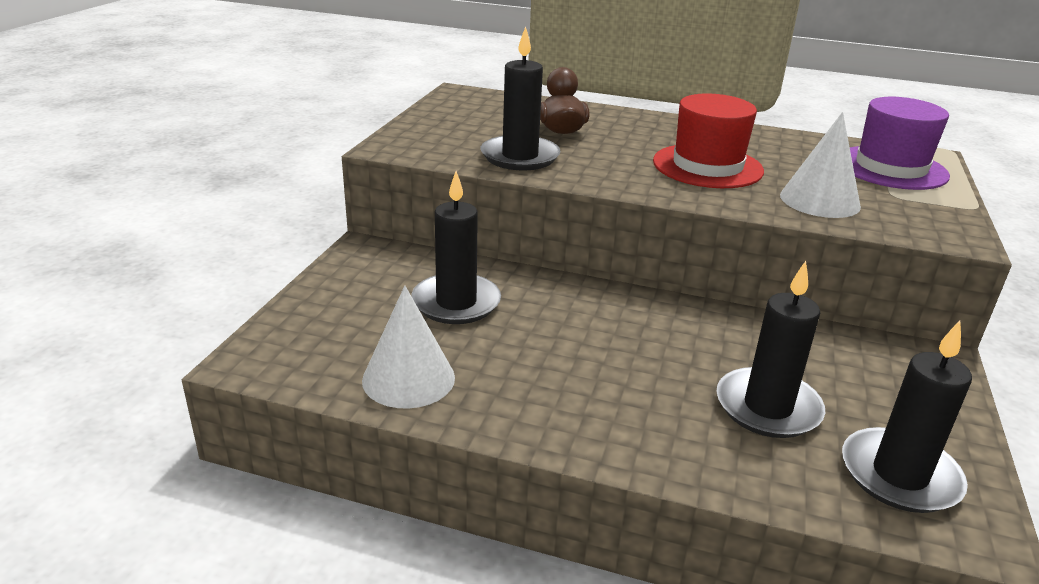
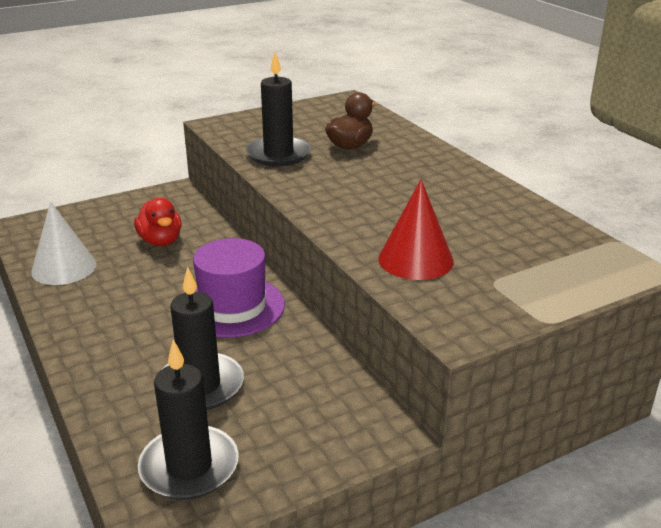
camera: 45 degrees right, 0 degrees up
black candle [411,171,501,324] -> red duck [134,198,181,246]
red hat [653,94,764,188] -> none
white cone [780,112,861,218] -> red cone [378,179,454,280]
purple hat [850,97,950,190] -> purple hat moved to [193,238,285,338]

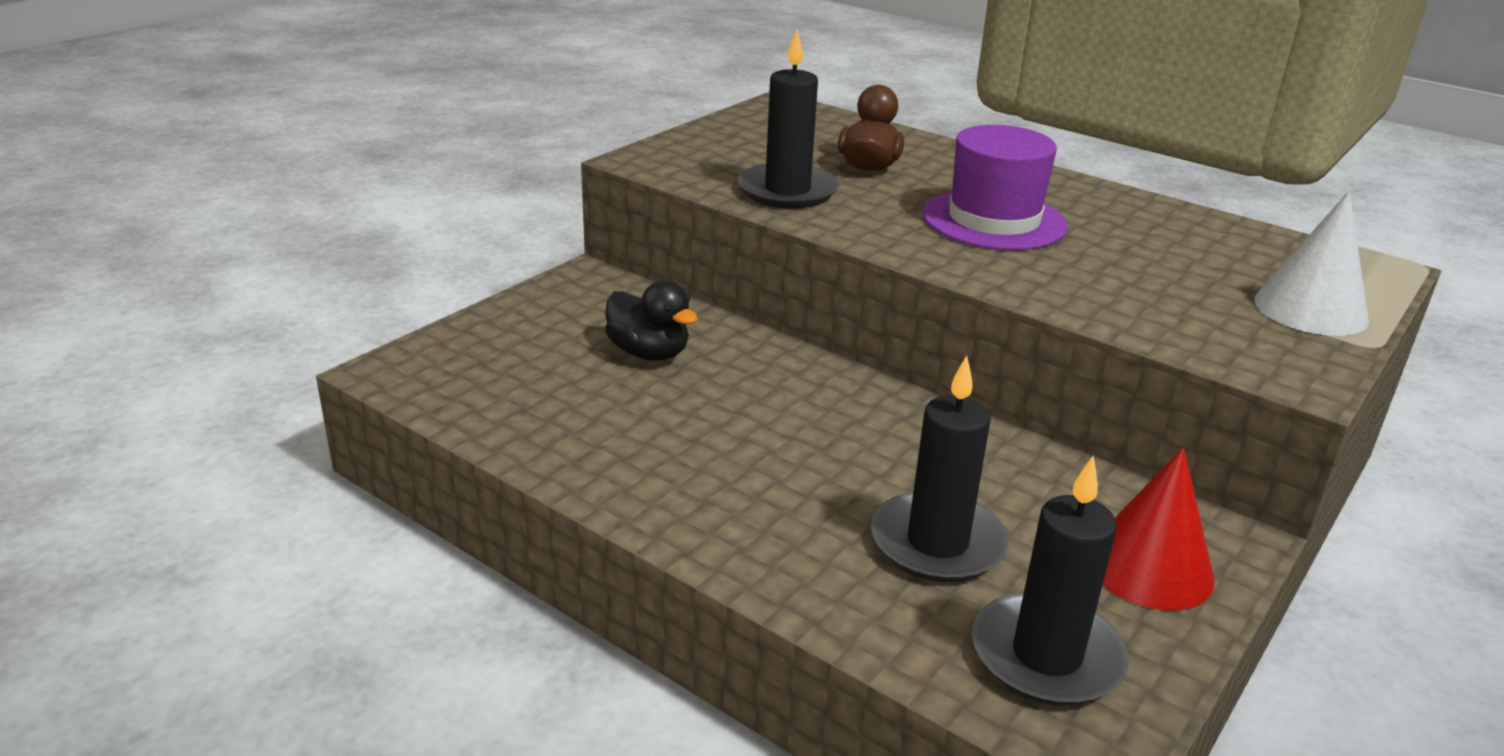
camera: 25 degrees left, 0 degrees up
white cone [31,201,97,285] -> white cone moved to [1254,191,1369,336]
red duck [134,198,181,246] -> black duck [605,280,698,361]
purple hat [193,238,285,338] -> purple hat moved to [922,125,1067,250]
red cone [378,179,454,280] -> red cone moved to [1103,447,1215,611]

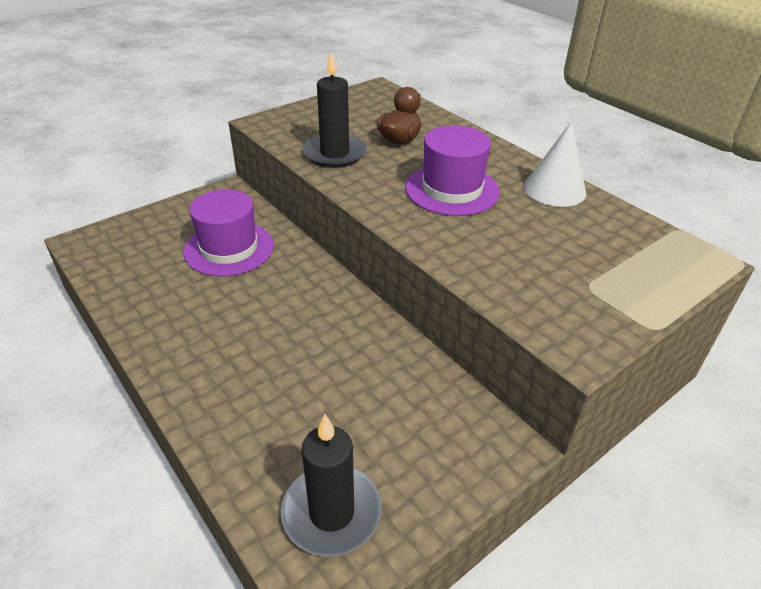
camera: 15 degrees right, 10 degrees up
black duck [605,280,698,361] -> purple hat [183,189,274,276]
black candle [871,355,1009,582] -> none
red cone [1103,447,1215,611] -> none
white cone [1254,191,1369,336] -> white cone moved to [524,122,587,207]

